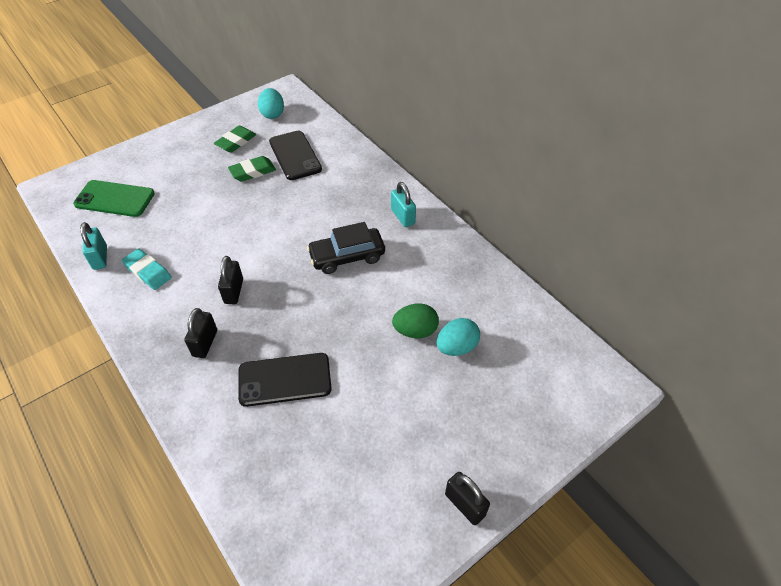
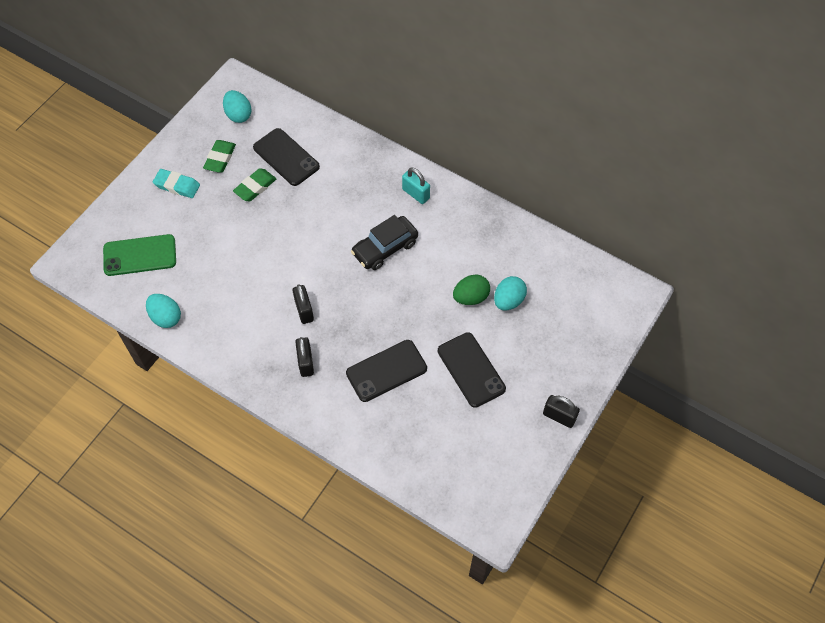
camera: 20 degrees left, 10 degrees up
turquoise padlock [80,222,107,270] -> turquoise egg [146,294,181,328]
turquoise eraser [122,248,172,290] -> turquoise eraser moved to [153,169,200,198]
none -> black phone [438,332,506,408]

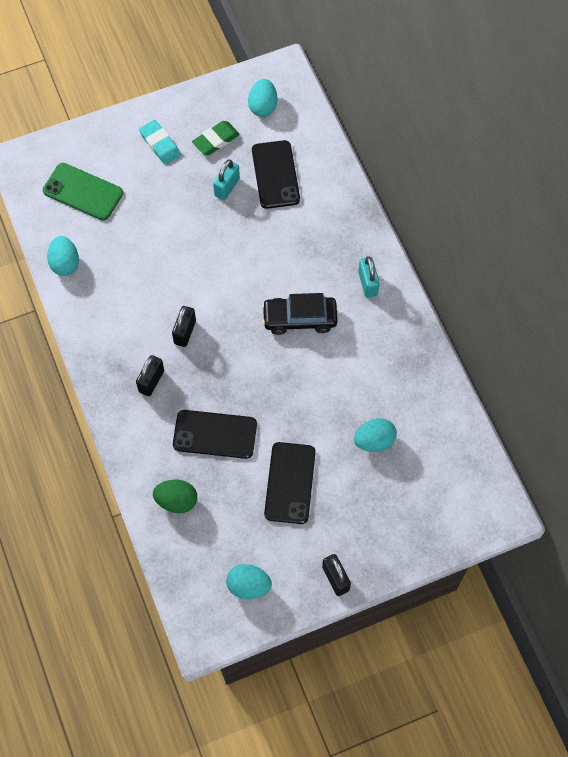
camera: 35 degrees right, 5 degrees up
green eraser [233,168,276,201] -> turquoise padlock [213,159,240,200]
green egg [453,275,490,305] -> green egg moved to [153,480,197,513]
none -> turquoise egg [226,564,272,599]

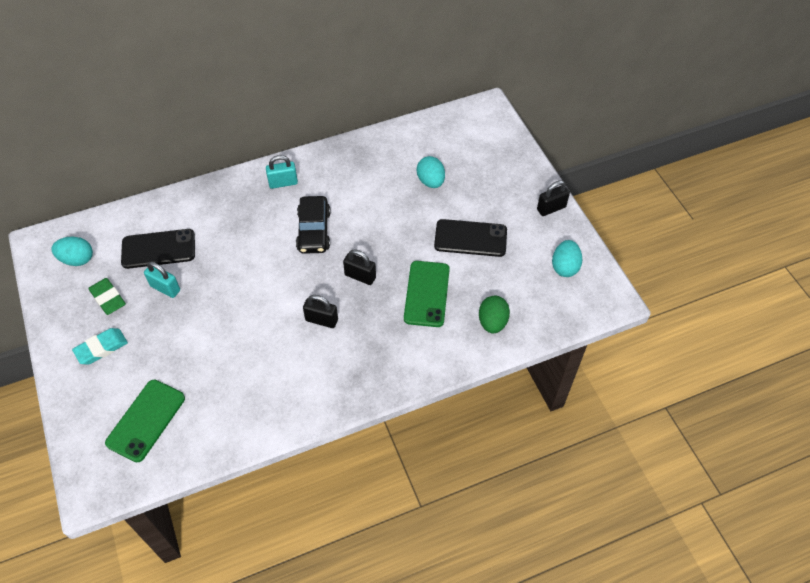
camera: 90 degrees left, 10 degrees down
turquoise egg [47,236,79,276] -> none
black padlock [136,355,164,396] -> black padlock moved to [343,250,376,285]
black phone [173,410,257,459] -> green phone [404,261,450,327]

